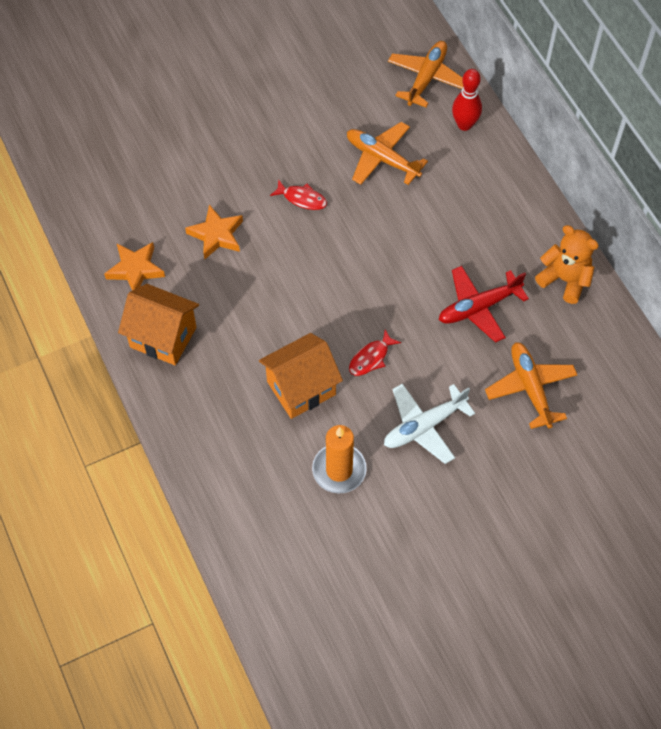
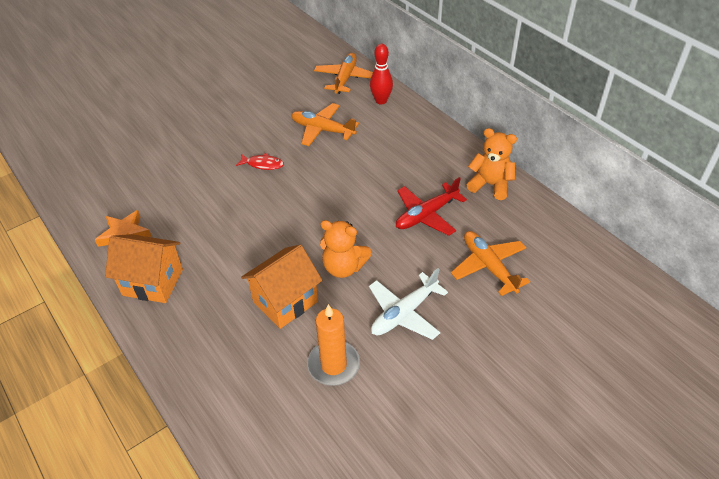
camera: 10 degrees left, 15 degrees down
orange star [185,205,243,260] -> none
red fish [349,329,401,376] -> orange teddy bear [320,220,371,278]

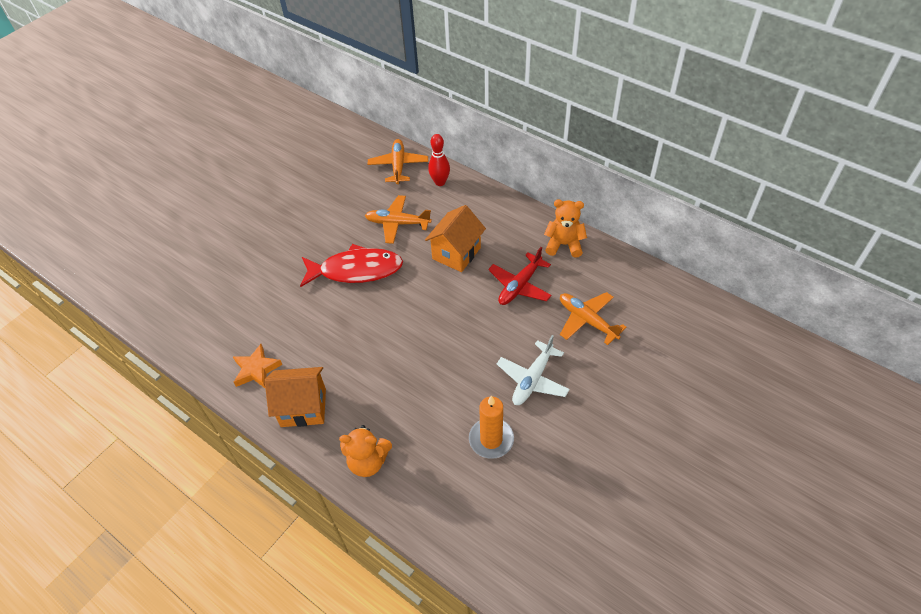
camera: 15 degrees left, 5 degrees up
red fish [236,153,284,170] -> red fish [300,244,403,287], size x2.30
orange house [241,245,322,329] -> orange house moved to [425,205,486,272]
orange teddy bear [320,220,371,278] -> orange teddy bear moved to [339,425,392,477]

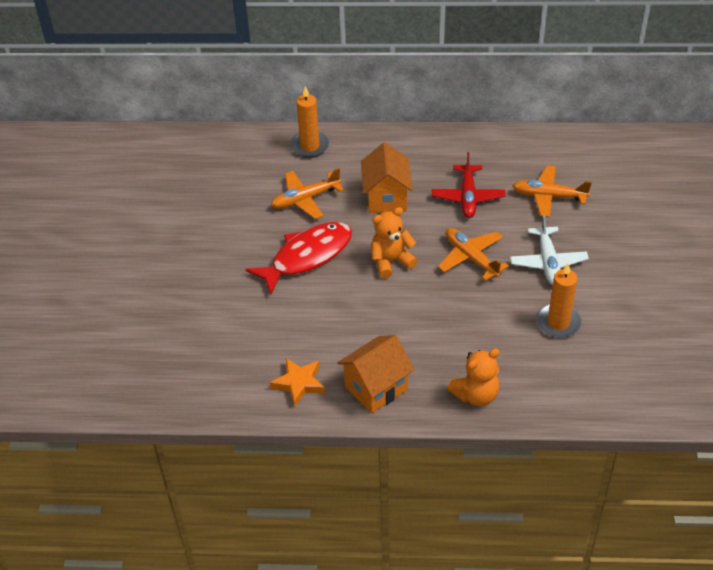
camera: 35 degrees left, 5 degrees down
orange plane [368,139,428,184] -> orange plane moved to [438,228,509,281]
red bowling pin [428,134,450,186] -> orange candle [290,86,329,158]
orange teddy bear [544,199,587,258] -> orange teddy bear moved to [371,207,418,279]

